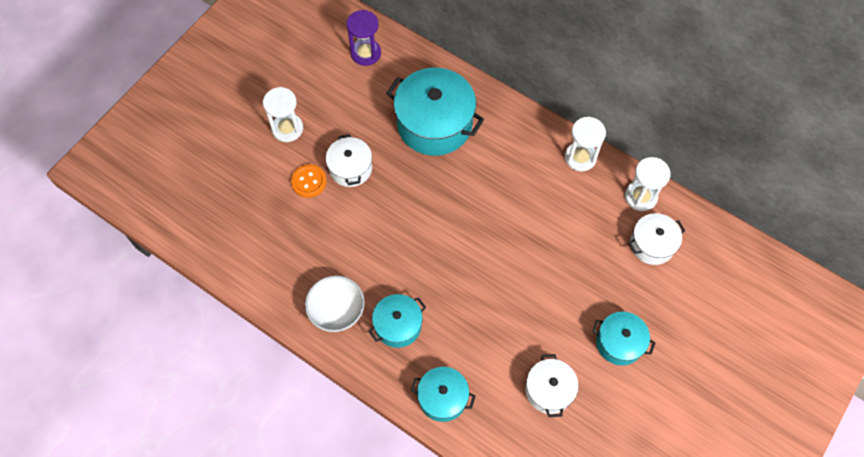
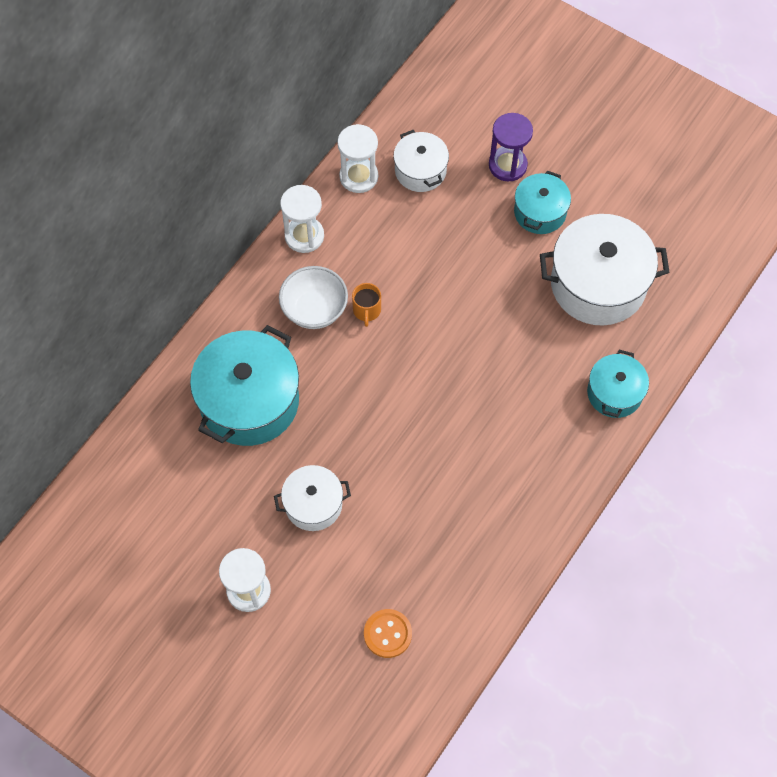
camera: 90 degrees left, 0 degrees up
orange button [291,164,327,198] -> orange button moved to [364,609,412,658]
white bowl [305,275,365,332] -> white bowl moved to [279,266,348,329]
purple hourglass [347,10,381,66] -> purple hourglass moved to [489,113,533,181]
turquoise pot [369,294,426,348] -> none
white pot [525,354,579,417] -> white pot [540,214,669,325], size x1.79
none -> orange mug [352,283,381,327]

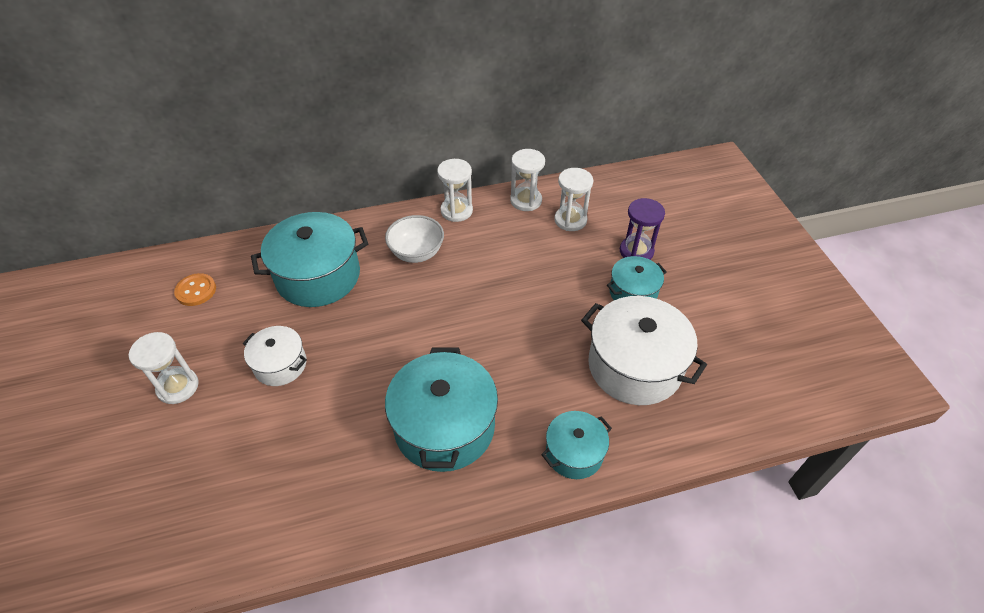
camera: 40 degrees right, 15 degrees down
orange mug [352,283,381,327] -> none
orange button [364,609,412,658] -> orange button moved to [174,273,216,306]
white pot [393,130,449,192] -> white hourglass [554,168,593,231]
none -> turquoise pot [385,347,498,472]

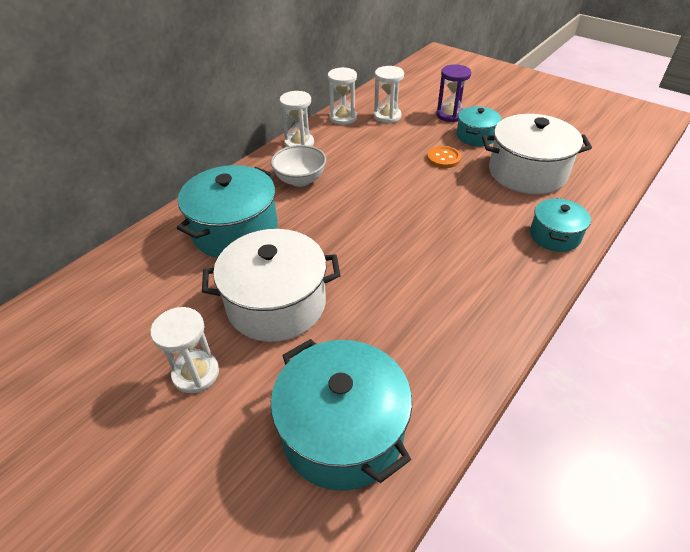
camera: 35 degrees left, 5 degrees down
orange button [174,273,216,306] -> orange button moved to [427,146,461,168]
white pot [243,326,307,386] -> white pot [202,229,341,342], size x1.79
turquoise pot [385,347,498,472] -> turquoise pot moved to [271,339,412,491]

